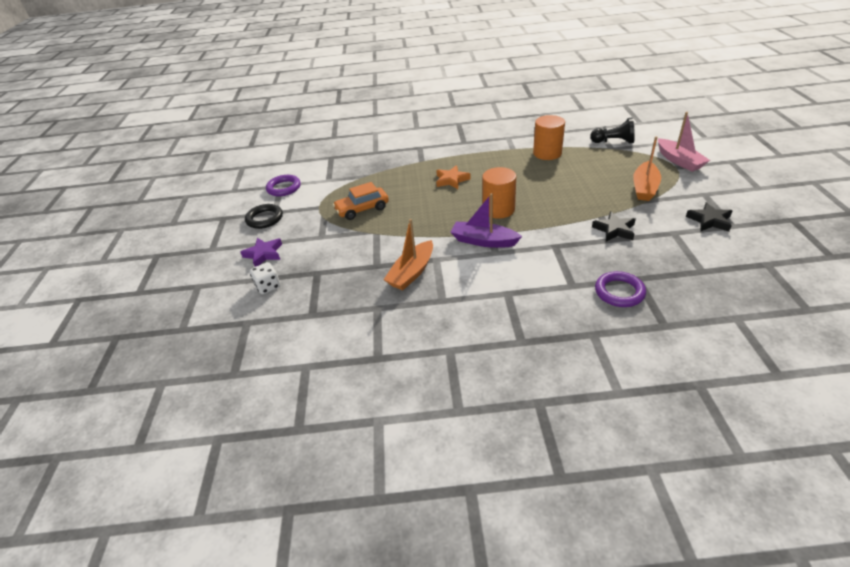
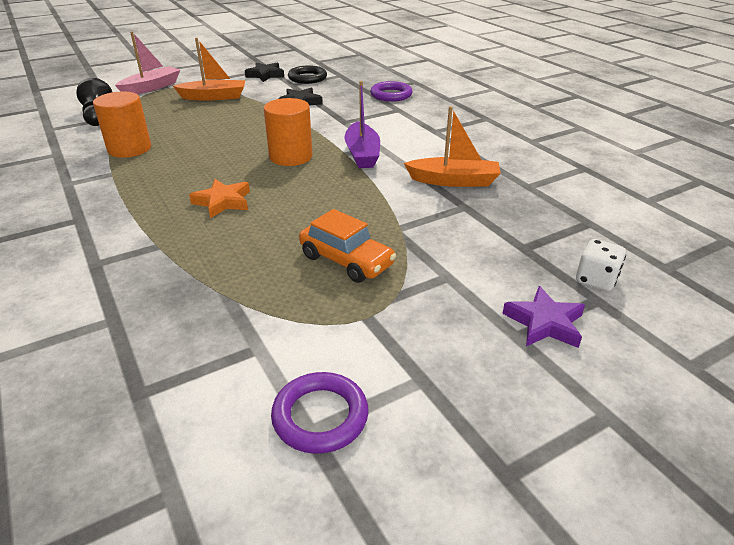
camera: 120 degrees left, 5 degrees down
black ring [245,204,283,229] -> black ring moved to [288,65,327,84]

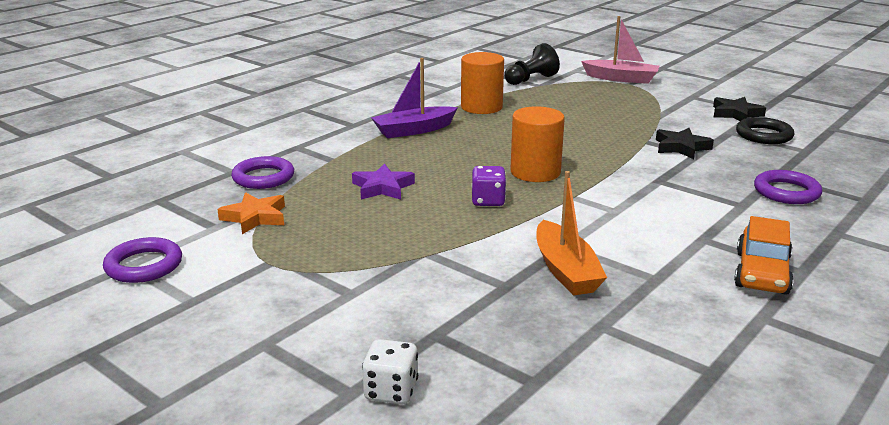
camera: 70 degrees right, 10 degrees down
orange boat [173,38,245,101] -> none
orange star [189,179,250,218] -> orange star moved to [217,192,285,234]
orange car [299,209,396,283] -> orange car moved to [734,216,794,295]
purple boat [344,81,380,168] -> purple boat moved to [371,58,458,138]
purple star [502,286,585,348] -> purple star moved to [352,164,415,200]
none -> purple ring [231,156,294,189]
none -> purple dice [471,166,506,206]

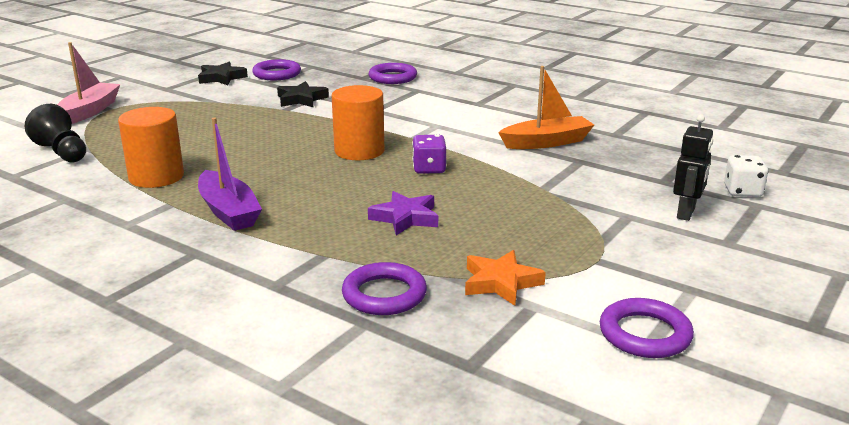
camera: 95 degrees left, 0 degrees up
orange car [734,216,794,295] -> none
black ring [736,117,794,144] -> purple ring [252,59,301,80]
none -> black robot [673,114,713,221]

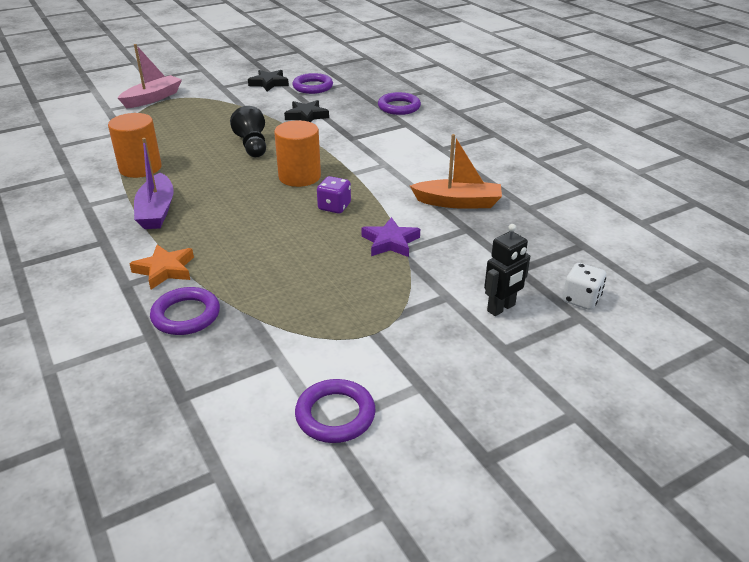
camera: 25 degrees right, 10 degrees up
black pawn [24,104,86,163] -> black pawn moved to [230,106,266,157]
purple star [368,191,438,235] -> purple star moved to [362,217,420,257]
orange star [465,250,546,306] -> orange star moved to [129,245,194,289]

